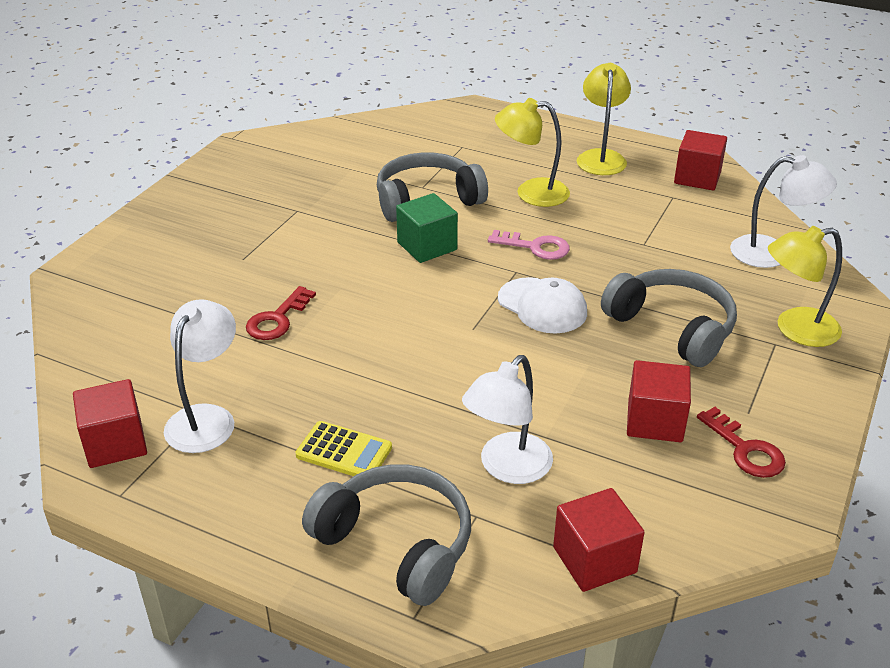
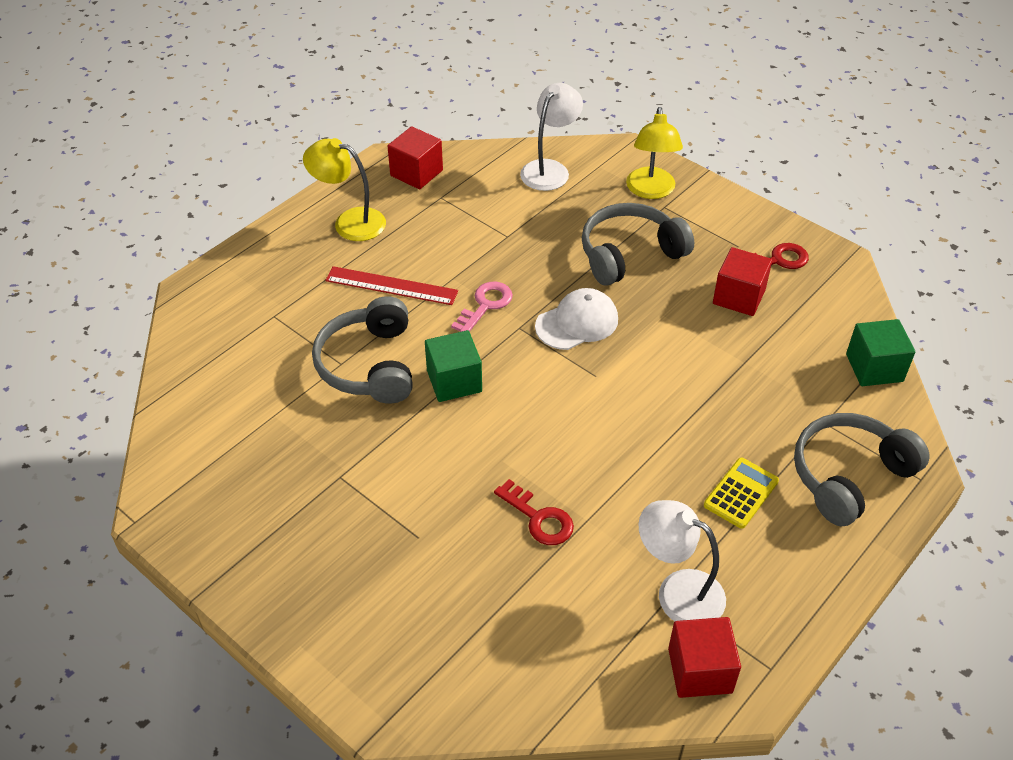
camera: 75 degrees left, 10 degrees up
white lamp [462,355,553,484] -> none
yellow lamp [495,98,570,207] -> red ruler [325,266,458,305]
red cube [553,488,645,592] -> green cube [846,319,915,386]

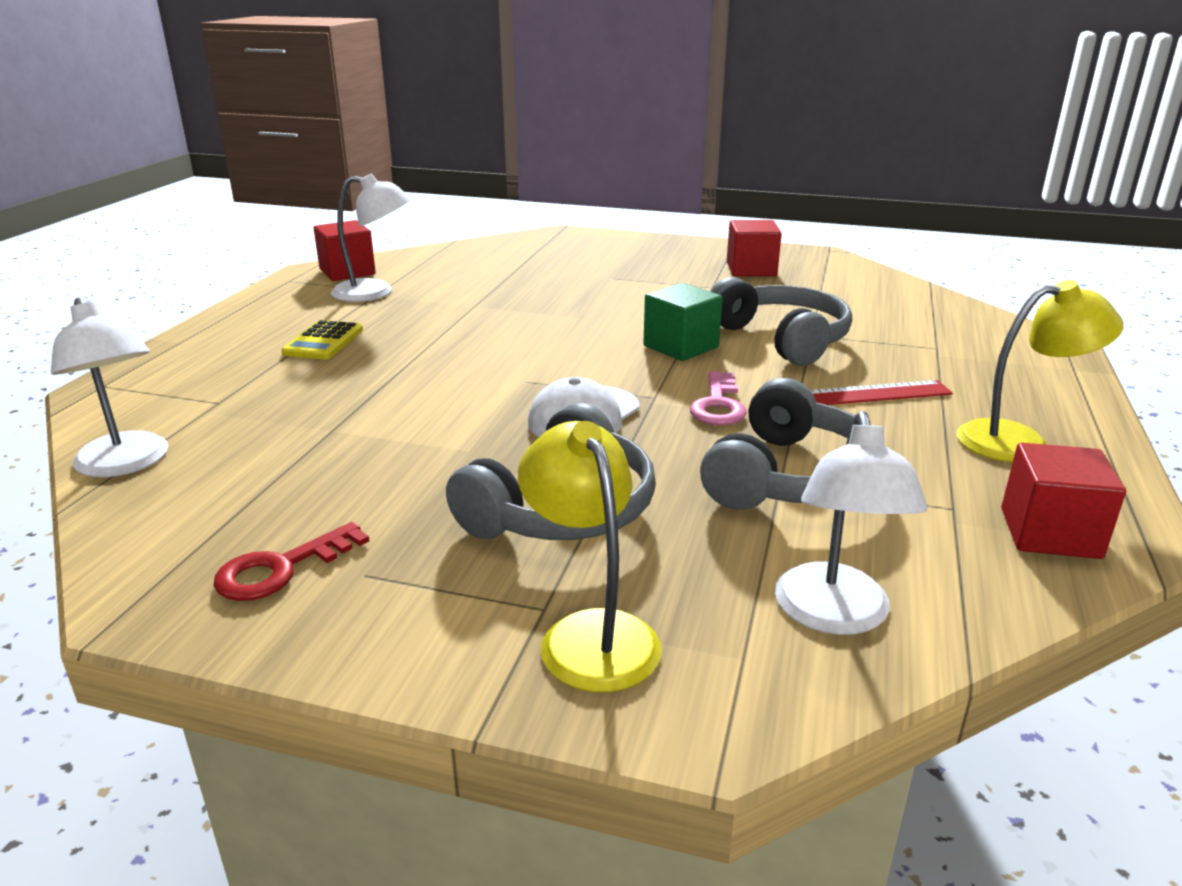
camera: 155 degrees right, 20 degrees down
red key [494,479,574,545] -> none
red cube [713,247,772,316] -> red cube moved to [727,220,782,276]
grey headphones [794,413,930,526] -> grey headphones moved to [700,378,855,510]
green cube [846,319,915,386] -> white lamp [51,298,168,477]

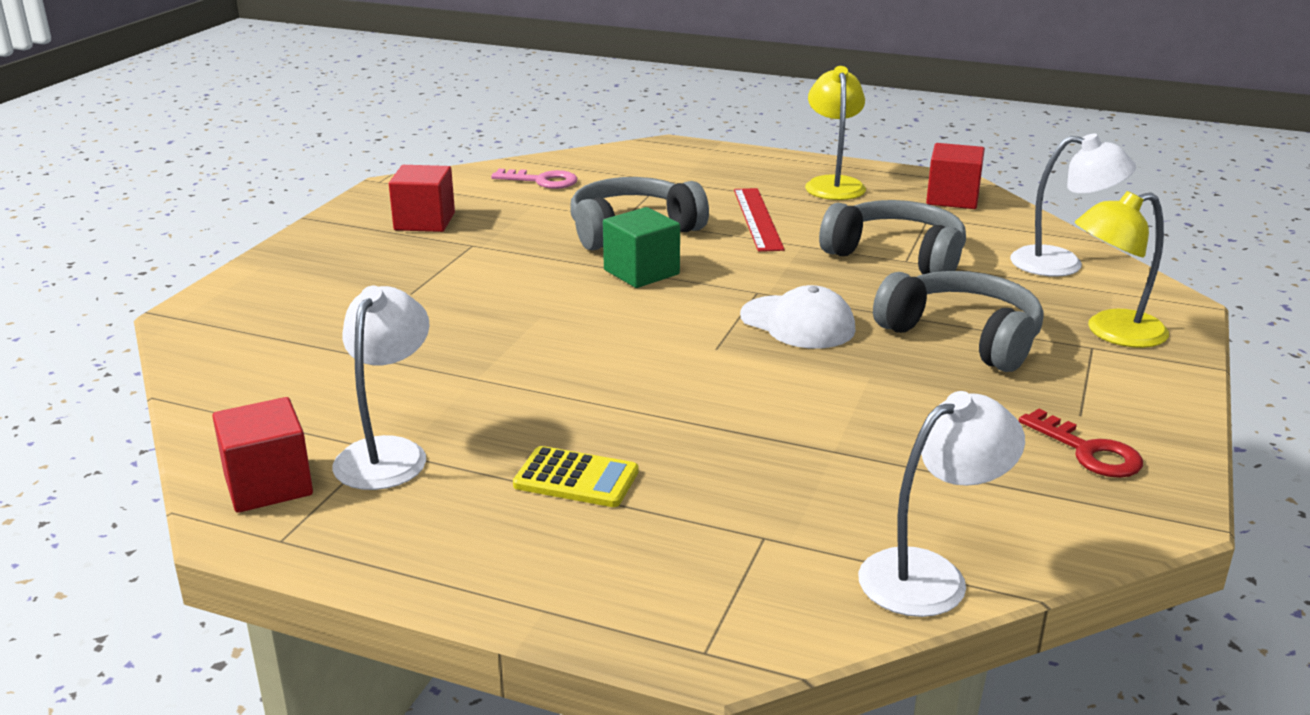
camera: 85 degrees left, 0 degrees up
pink key [690,371,747,425] -> pink key moved to [491,169,577,189]

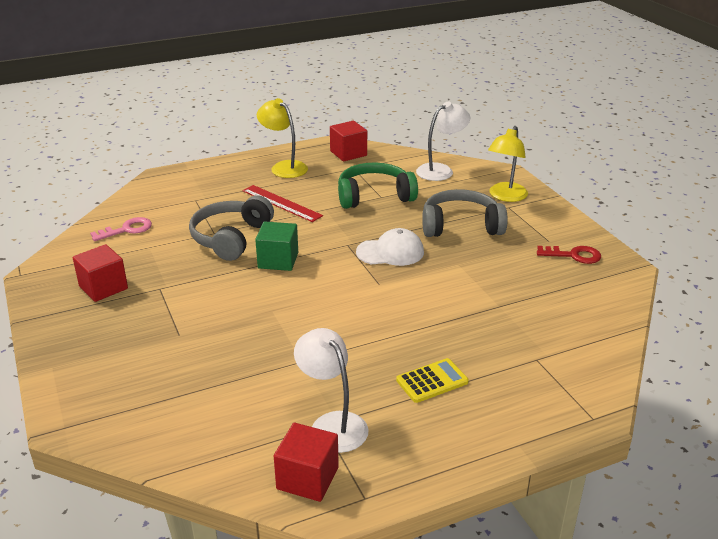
camera: 45 degrees left, 5 degrees up
grey headphones [819,200,966,275] -> green headphones [338,162,418,209]
white lamp [858,391,1025,617] -> none

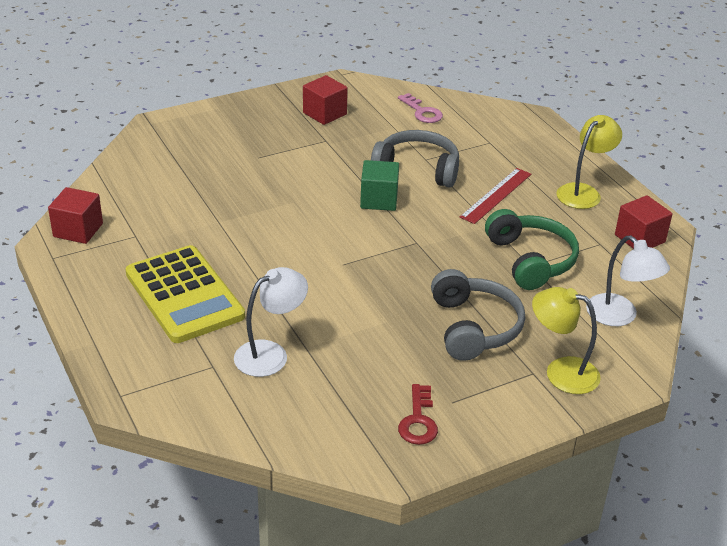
camera: 85 degrees right, 5 degrees up
white lamp [294,328,369,453] -> white lamp moved to [234,267,308,377]
white cap [356,228,424,266] -> none
yellow calculator [396,358,469,403] -> yellow calculator [125,245,245,343], size x2.10

